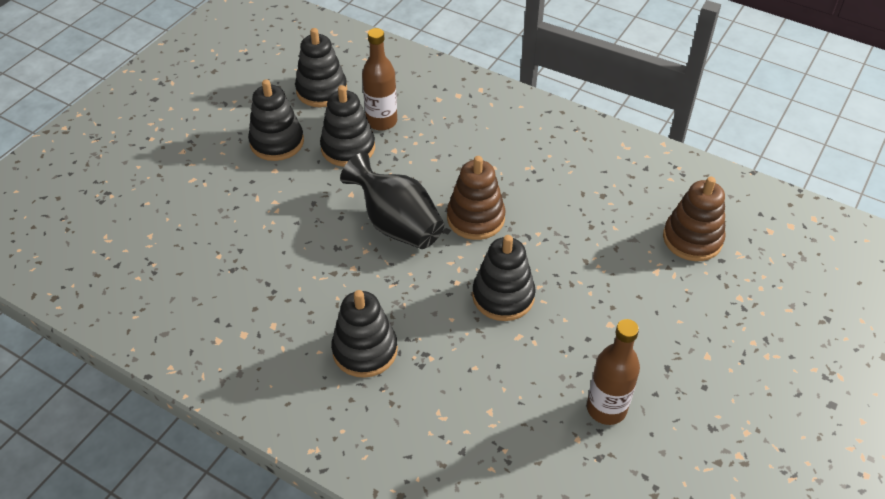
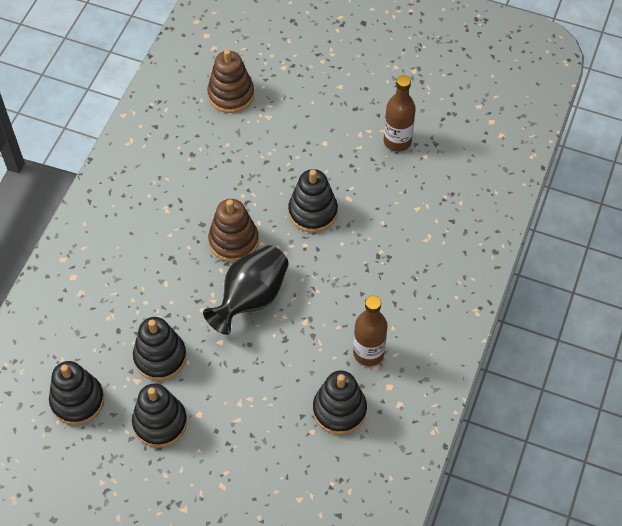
camera: 100 degrees left, 10 degrees up
black stacking toy [331,290,398,378] -> black stacking toy moved to [313,371,367,435]
brown bottle [362,28,397,131] -> brown bottle moved to [353,296,388,366]

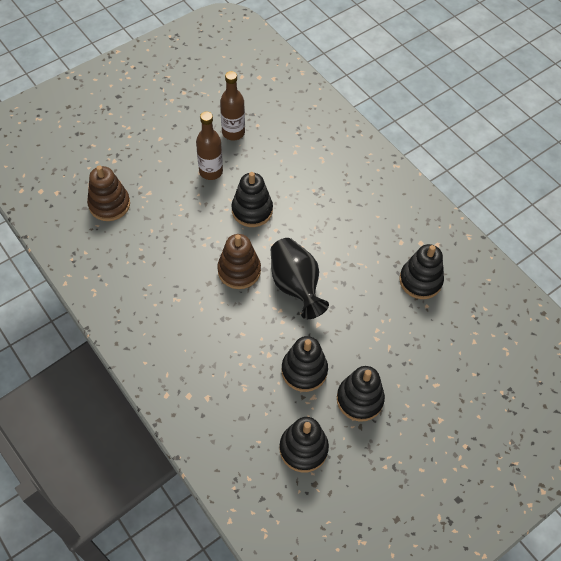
camera: 60 degrees left, 0 degrees up
brown bottle [353,296,388,366] -> brown bottle moved to [196,111,223,180]

